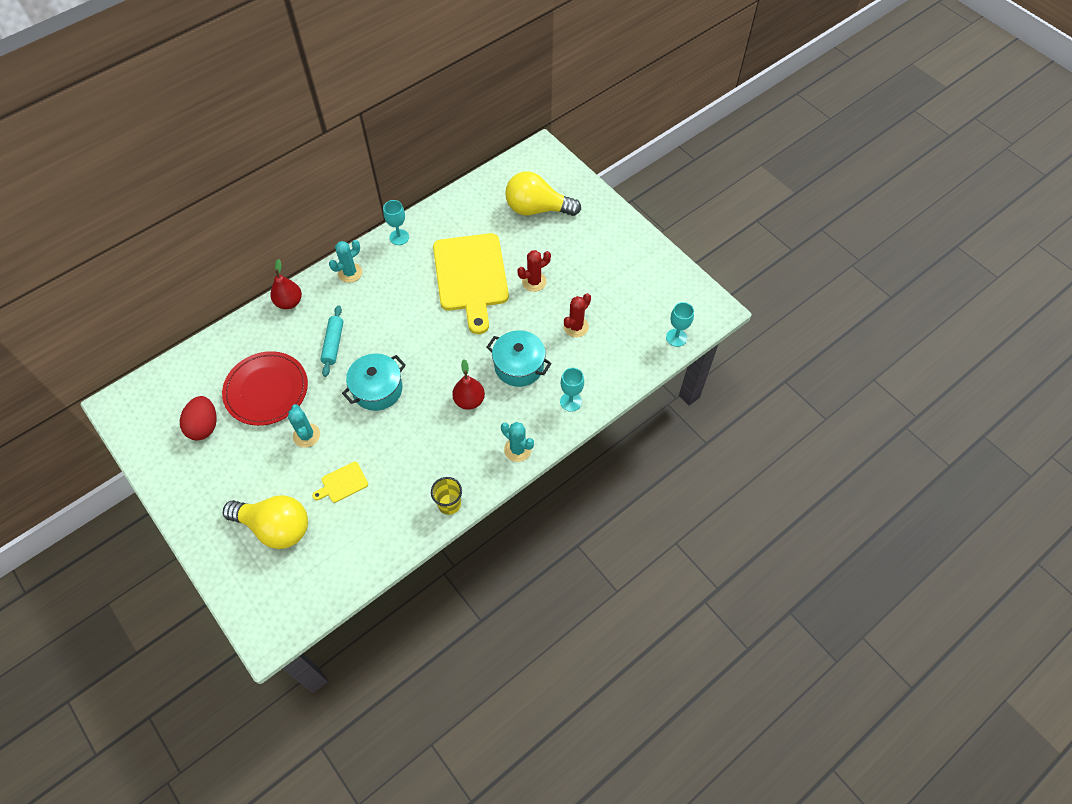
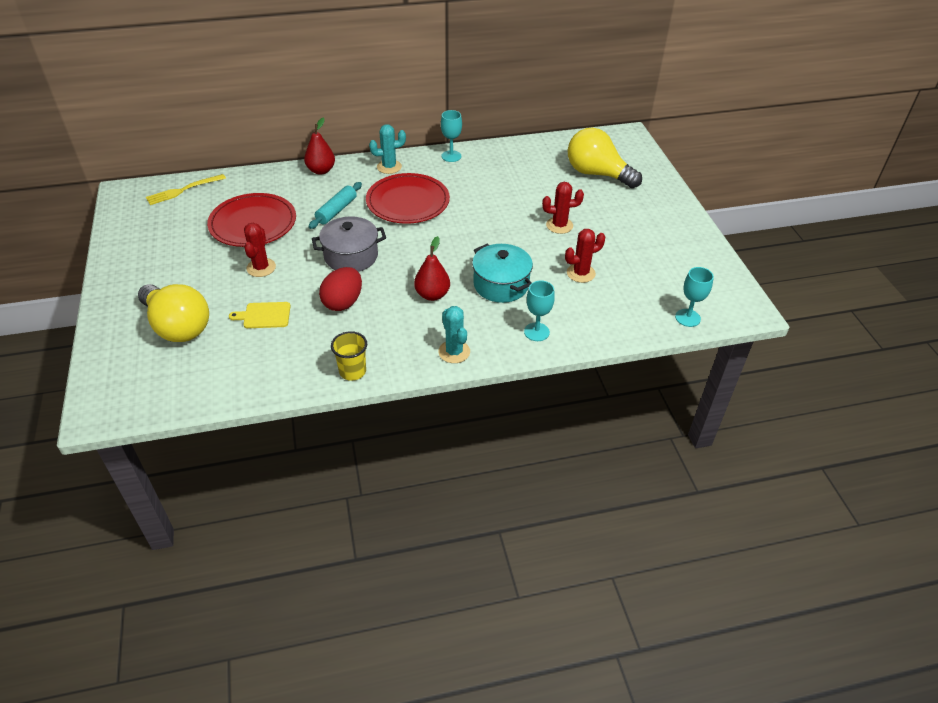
camera: 25 degrees right, 15 degrees down
red egg [180,396,217,440] -> red egg moved to [319,267,362,311]
turquoise cactus [288,404,320,448] -> red cactus [244,222,276,277]
turquoise pot [342,354,406,411] -> grey pot [312,216,386,272]
yellow cutting board [433,233,509,334] -> none
none -> yellow fork [146,174,226,205]
none -> red plate [366,173,450,224]

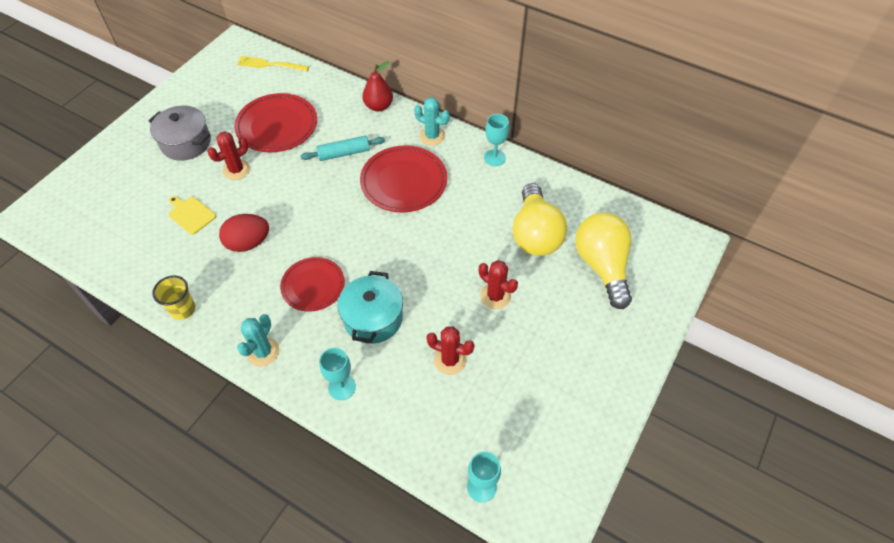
camera: 45 degrees right, 10 degrees up
yellow light bulb [138,284,209,342] -> yellow light bulb moved to [513,183,567,256]
grey pot [312,216,386,272] -> grey pot moved to [148,106,211,161]
red pear [414,236,450,301] -> red plate [280,257,345,312]

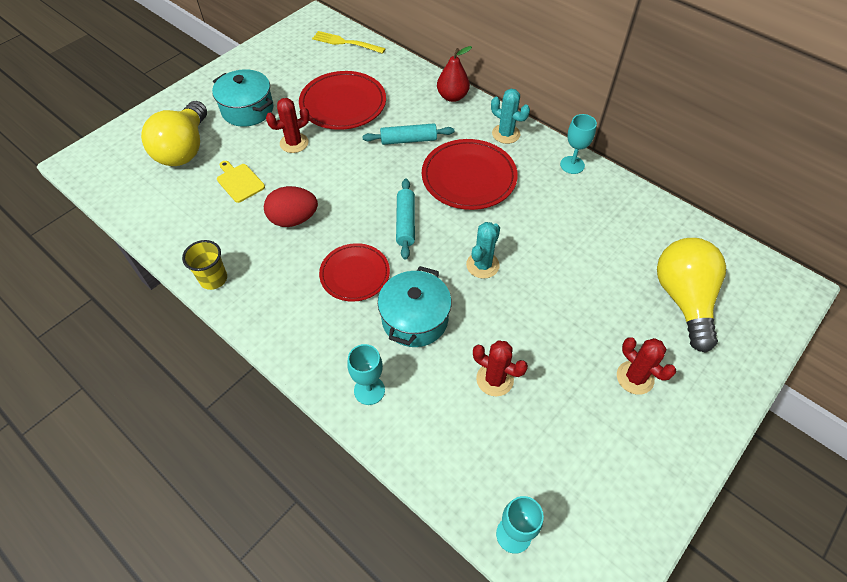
camera: 10 degrees right, 0 degrees up
grey pot [148,106,211,161] -> turquoise pot [212,69,273,127]
turquoise cactus [237,314,280,366] -> turquoise cactus moved to [466,222,500,279]
red cactus [479,260,518,309] -> red cactus moved to [617,337,676,395]
yellow light bulb [513,183,567,256] -> yellow light bulb moved to [141,101,207,166]
none -> turquoise rolling pin [396,179,415,260]

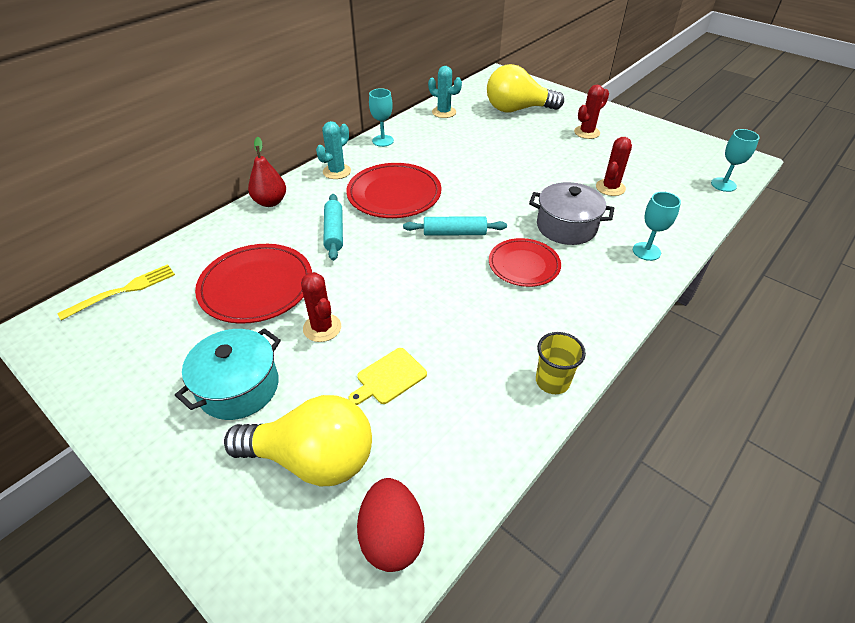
camera: 90 degrees left, 10 degrees down
red egg [264,186,318,227] -> red egg moved to [357,478,425,572]
yellow fork [312,31,386,54] -> yellow fork turned 150 degrees counterclockwise [57,264,175,321]
turquoise pot [378,266,452,347] -> grey pot [529,182,614,245]
turquoise cactus [466,222,500,279] -> turquoise cactus moved to [428,66,462,118]

